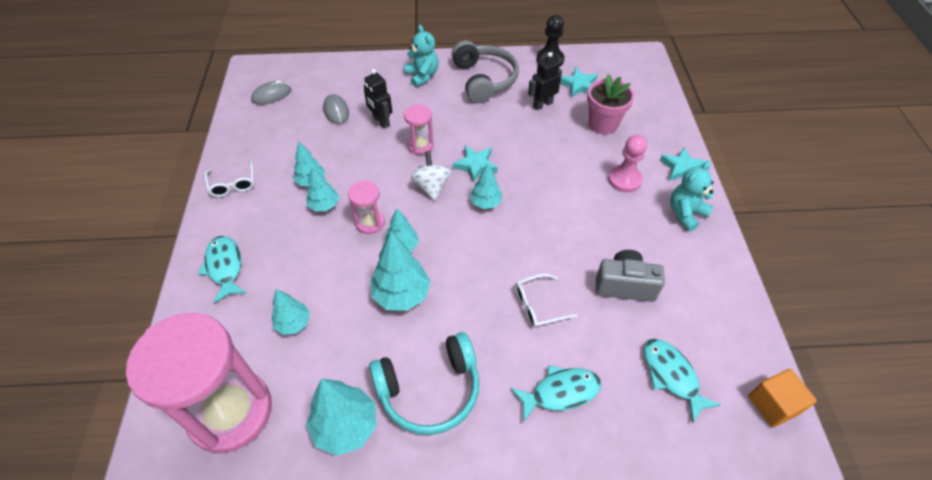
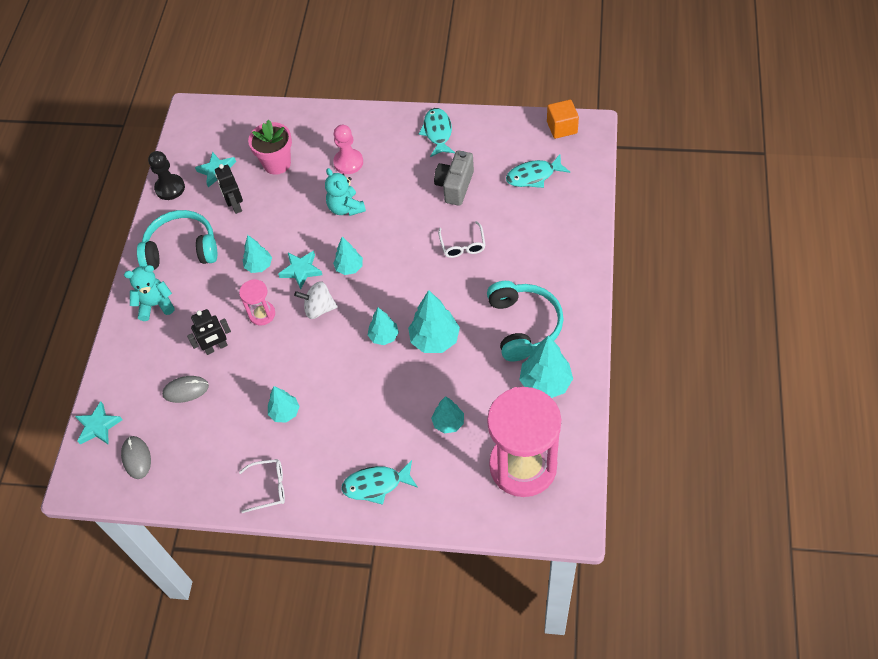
camera: 75 degrees left, 5 degrees up
turquoise tree [306,166,339,211] -> turquoise tree moved to [243,235,272,273]
pink hourglass [348,181,385,234] -> none
grey headphones [452,40,519,103] -> turquoise headphones [137,210,217,270]
turquoise fish [510,365,601,422] -> turquoise fish moved to [419,108,455,157]
turquoise star [660,147,707,181] -> turquoise star moved to [75,401,122,445]
turquoise teddy bear [670,161,714,232] -> turquoise teddy bear moved to [325,168,366,216]

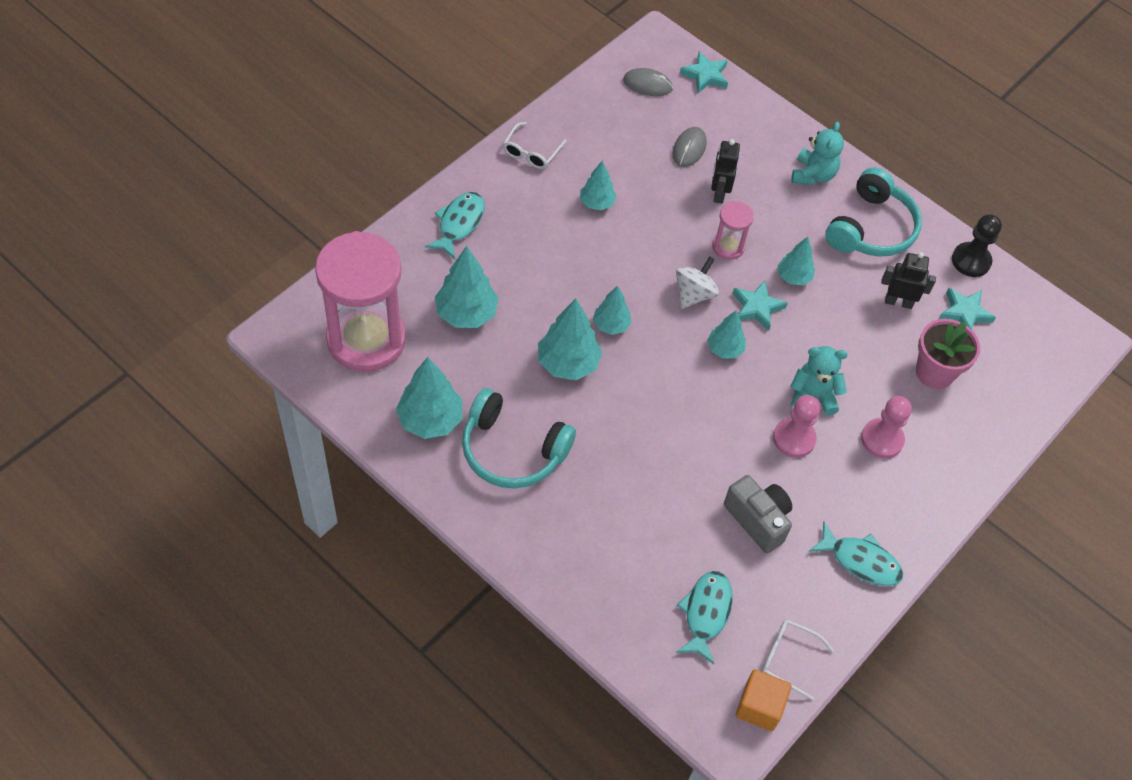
camera: 115 degrees right, 0 degrees up
turquoise tree [431,396,464,434] -> turquoise tree [435,246,499,328], size x1.63
white glasses [438,221,485,258] -> white glasses moved to [762,620,834,700]
none -> pink pawn [773,395,820,458]

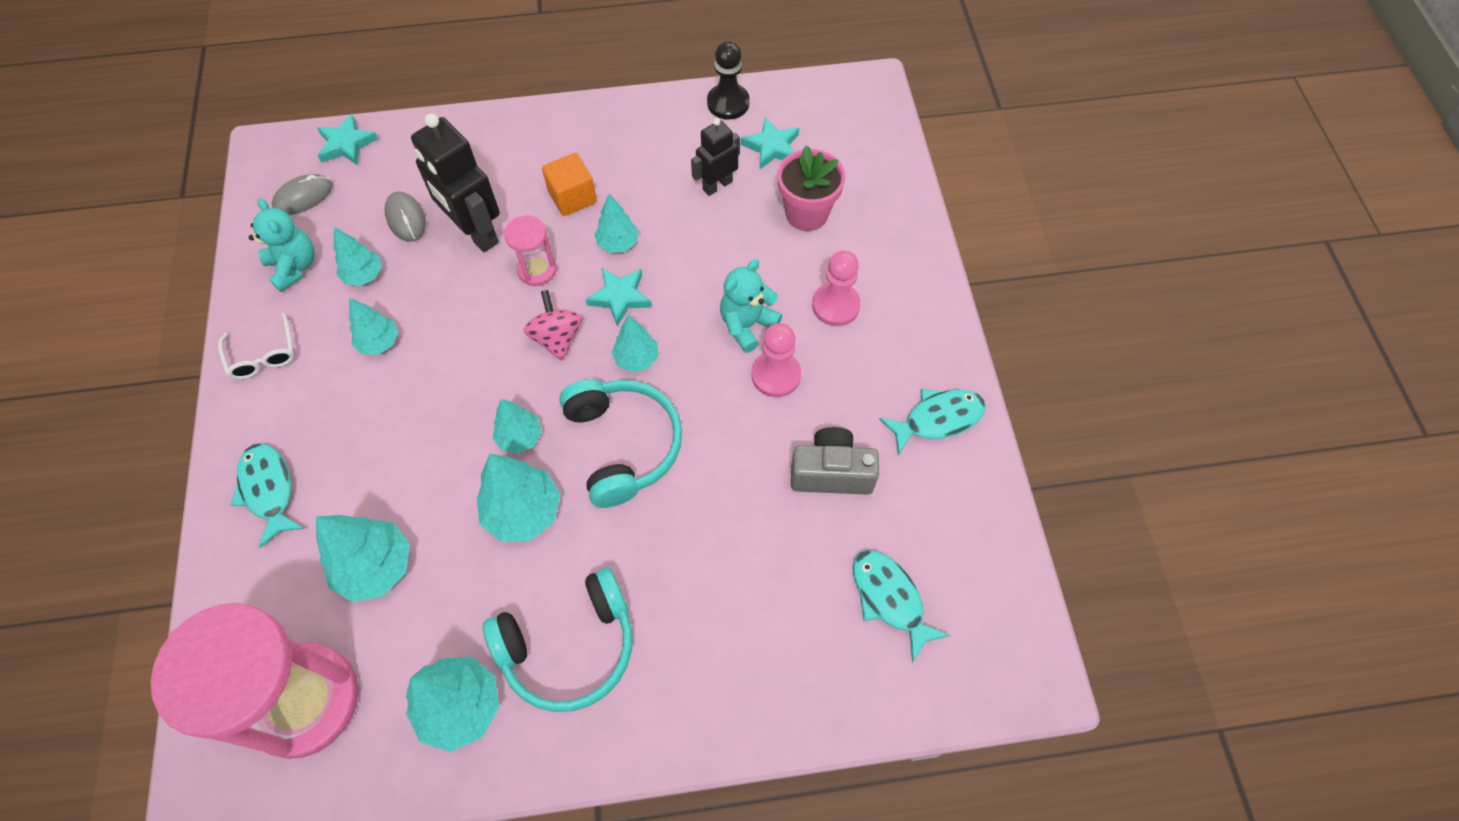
camera: 45 degrees left, 5 degrees up
white spinning top [676,256,719,309] -> pink spinning top [524,290,582,361]
black robot [711,139,740,204] -> black robot [411,114,500,252], size x1.69
orange cube [735,669,792,731] -> orange cube moved to [542,153,597,216]
white glasses [762,620,834,700] -> none
turquoise teddy bear [792,122,844,185] -> turquoise teddy bear moved to [249,198,315,292]
turquoise headphones [825,167,922,257] -> turquoise headphones moved to [559,379,682,508]
none -> turquoise tree [334,227,382,286]

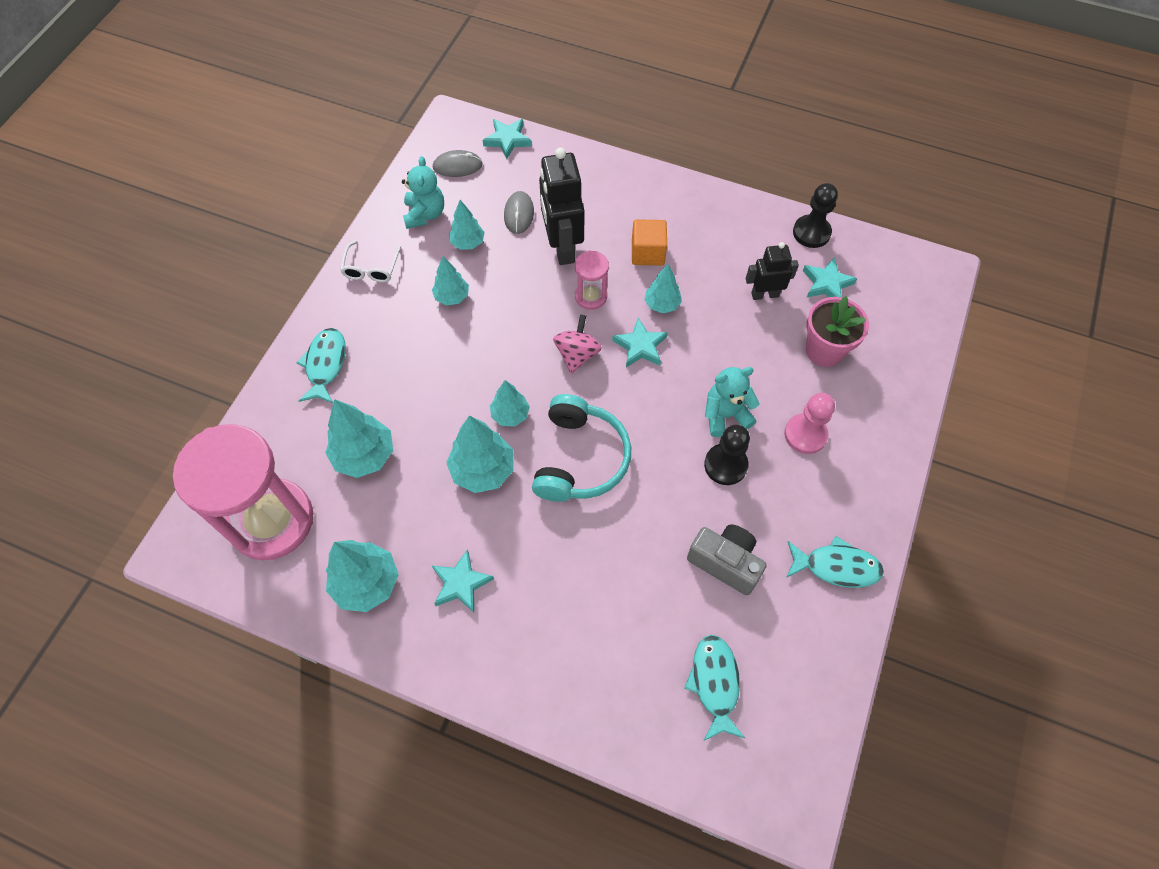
camera: 30 degrees right, 0 degrees up
turquoise headphones [483,568,633,712] -> turquoise star [432,549,494,612]
turquoise tree [612,315,658,372] -> none
pink pawn [752,323,801,397] -> black pawn [704,425,750,485]

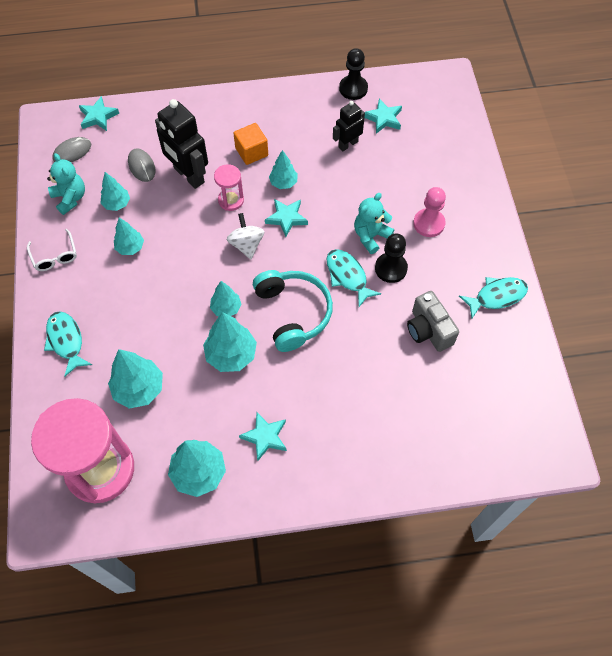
camera: 30 degrees left, 0 degrees up
pink spinning top [553,314,602,373] -> white spinning top [227,213,265,259]
turquoise fish [684,635,745,740] -> turquoise fish moved to [326,249,381,307]
grey camera [687,524,767,595] -> grey camera turned 120 degrees counterclockwise [407,291,459,352]
pink flower pot [806,296,869,367] -> none

